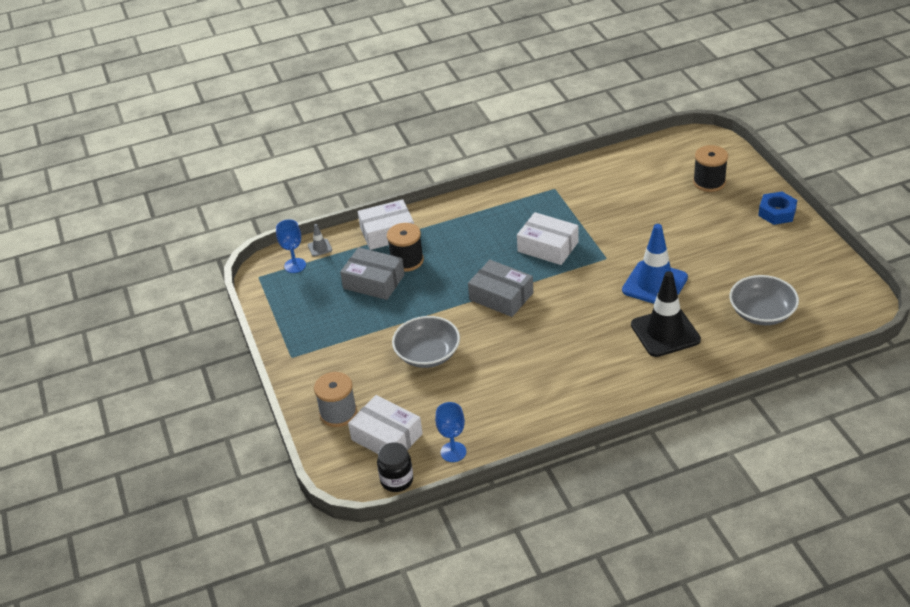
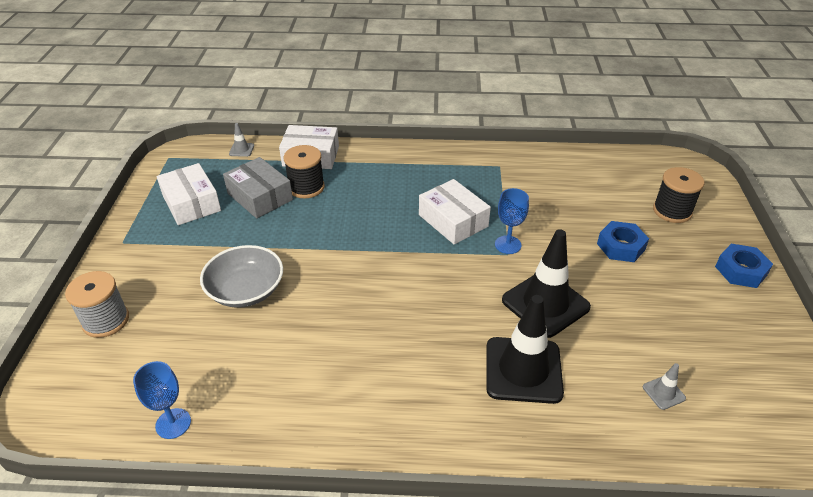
camera: 20 degrees right, 0 degrees up
blue goblet [276,219,306,273] -> blue goblet moved to [495,188,529,254]
white box [348,395,423,454] -> white box moved to [156,163,221,225]
black jar [377,442,413,492] -> none
grey box [468,260,533,317] -> none
blue traffic cone [622,224,688,304] -> black traffic cone [502,229,591,338]
grey bowl [729,275,799,325] -> grey traffic cone [643,363,686,410]
none -> blue nut [597,221,649,262]

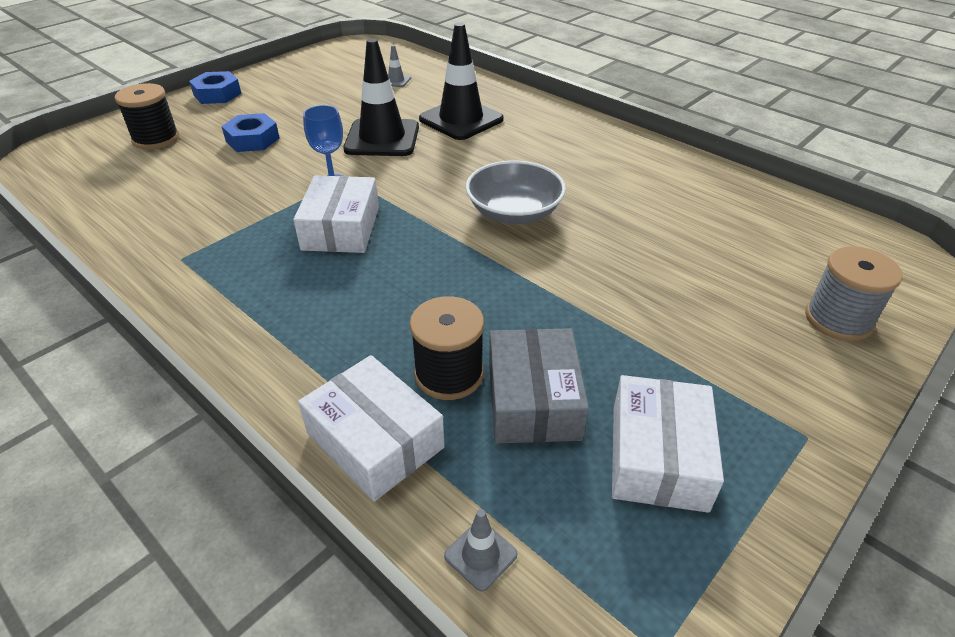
camera: 140 degrees left, 0 degrees up
blue goblet [133,361,191,439] -> none
grey bowl [200,245,283,308] -> grey bowl moved to [466,161,566,224]

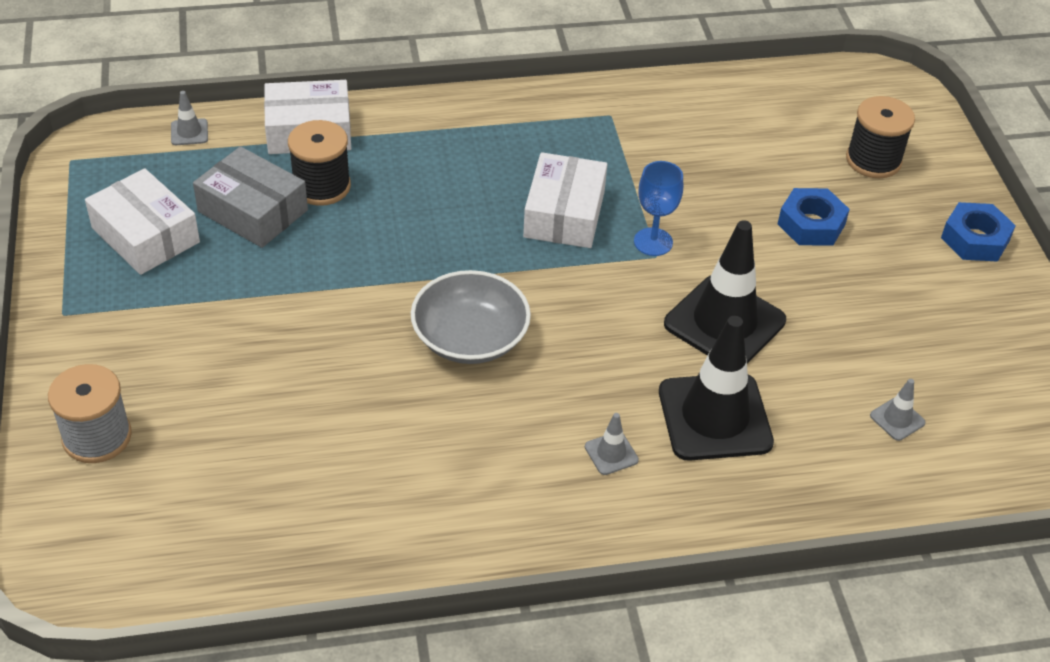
camera: 125 degrees right, 5 degrees up
white box [293,175,379,253] -> white box turned 60 degrees clockwise [523,152,607,248]
none -> grey traffic cone [585,413,639,475]

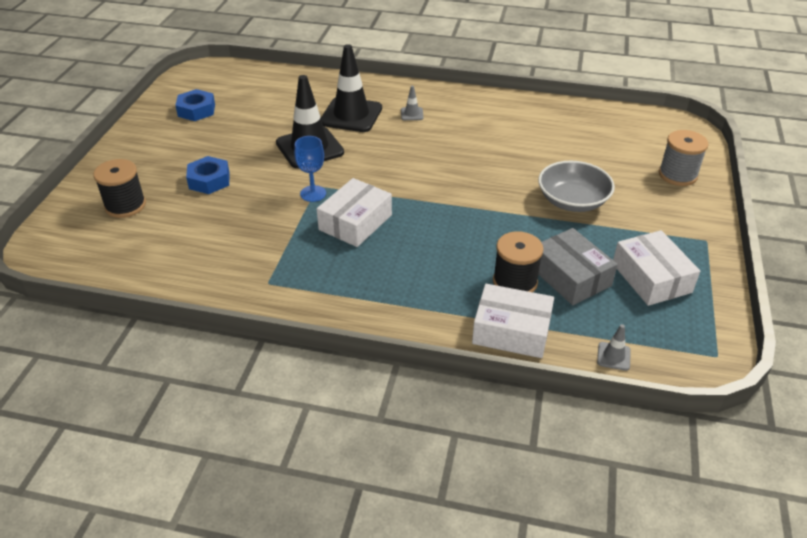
camera: 155 degrees left, 5 degrees down
grey bowl [411,270,531,364] -> grey bowl moved to [538,161,615,212]
grey traffic cone [870,379,925,441] -> none
blue nut [941,202,1016,262] -> blue nut moved to [175,89,215,121]

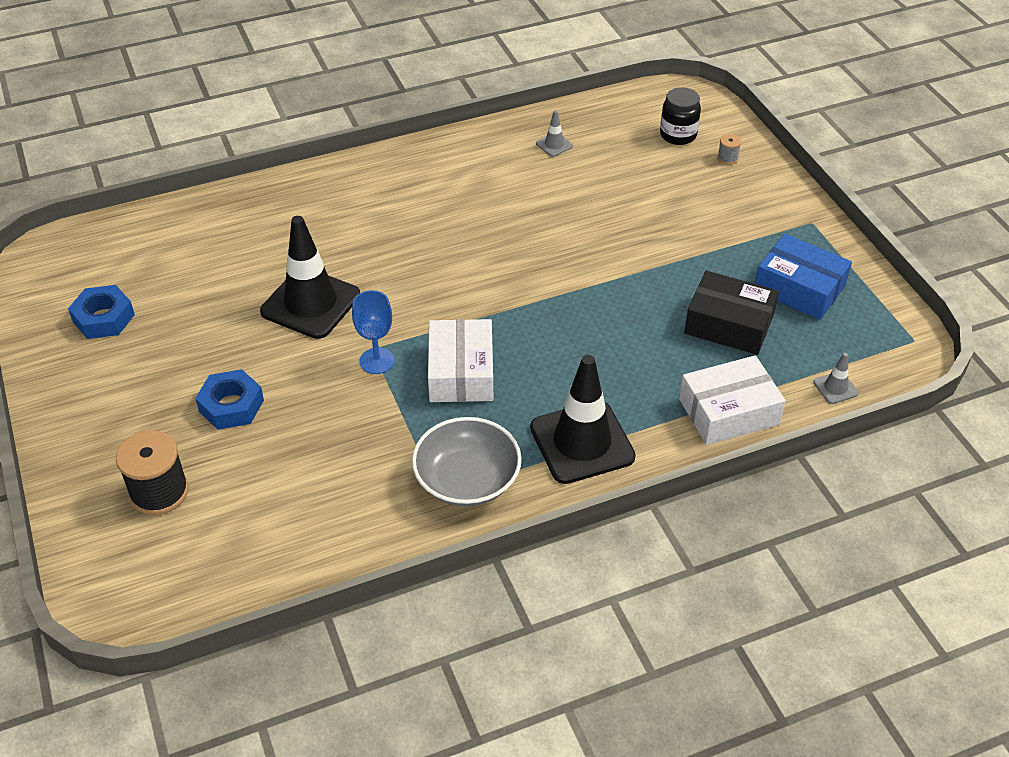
camera: 35 degrees left, 5 degrees up
black traffic cone [321,44,382,132] -> black traffic cone moved to [530,355,636,484]
grey traffic cone [401,86,424,120] -> grey traffic cone moved to [536,110,573,157]
black spool [493,231,544,292] -> none
grey bowl [538,161,615,212] -> grey bowl moved to [412,417,522,506]
grey box [538,228,618,305] -> black box [684,271,779,355]
white box [613,230,700,306] -> blue box [755,234,852,320]
grey spool [659,130,709,186] -> grey spool [717,134,741,165], size x0.46
none -> black jar [660,87,701,145]

